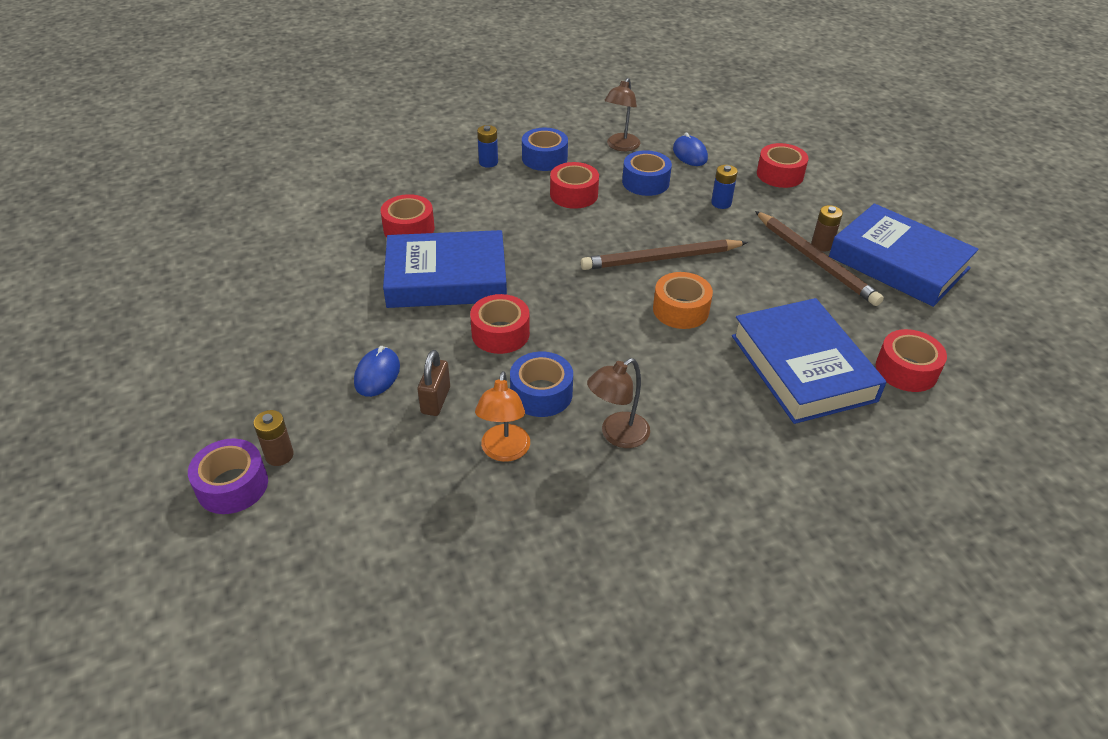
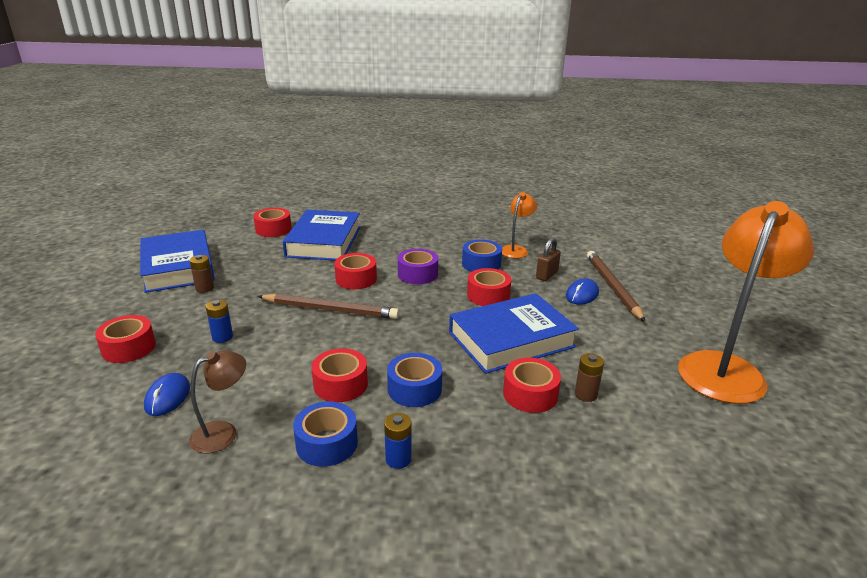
camera: 155 degrees left, 15 degrees down
purple tape [188,439,268,514] -> purple tape moved to [398,249,438,284]
brown battery [253,410,294,466] -> brown battery moved to [575,353,604,402]
blue book [383,230,507,308] -> blue book turned 45 degrees counterclockwise [449,293,579,374]
brown lamp [587,358,650,448] -> none
blue tape [622,150,672,196] -> blue tape moved to [387,353,442,407]
orange tape [653,272,713,329] -> red tape [334,253,377,289]
brown pencil [755,211,884,306] -> brown pencil moved to [587,251,646,322]
none -> orange lamp [678,201,814,404]

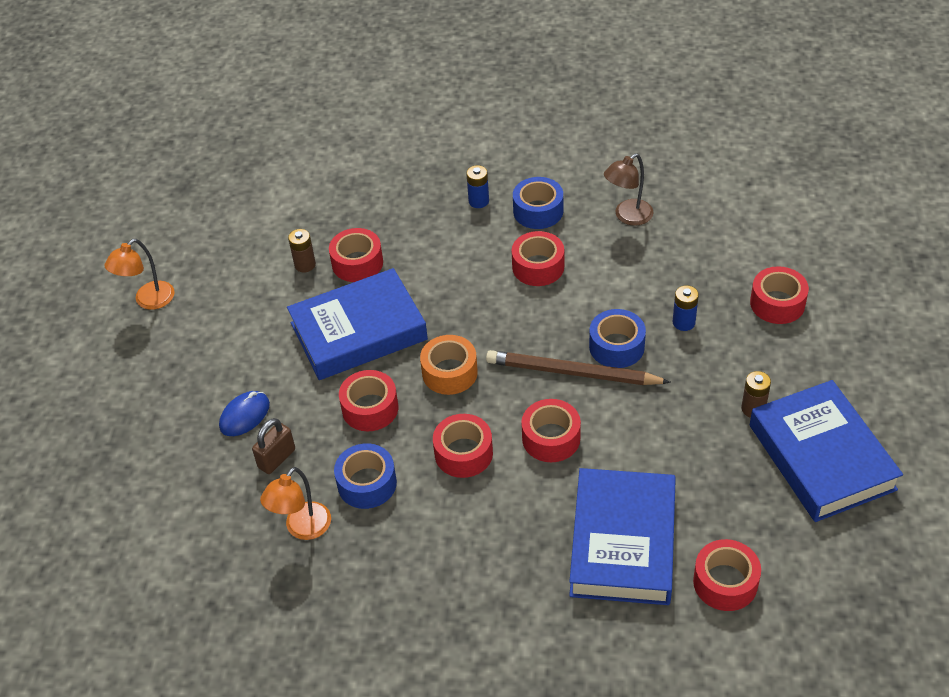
camera: 175 degrees left, 20 degrees up
blue mouse [144,373,190,416] -> none
blue tape [387,353,442,407] -> blue tape moved to [589,309,646,368]
purple tape [398,249,438,284] -> red tape [433,414,493,478]
brown pencil [587,251,646,322] -> none
orange lamp [678,201,814,404] -> orange lamp [105,239,175,310], size x0.47
none -> orange tape [420,335,478,395]

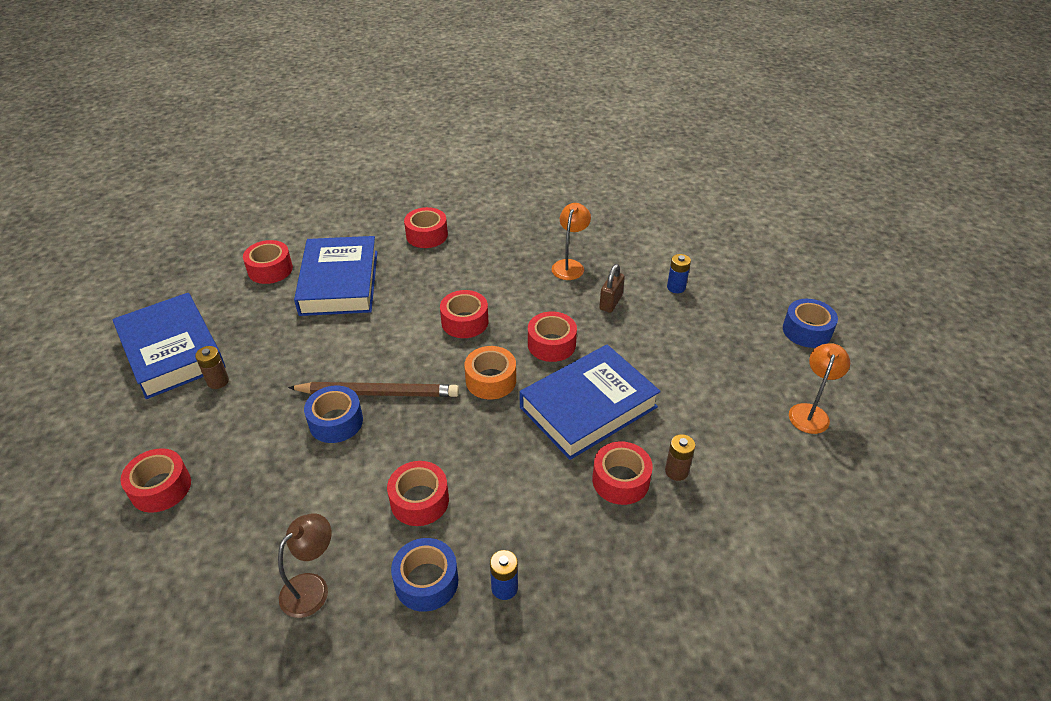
camera: 165 degrees right, 5 degrees down
blue mouse [219,391,270,436] -> none
blue tape [334,443,397,509] -> blue tape moved to [783,299,838,348]
red tape [521,399,581,462] -> red tape moved to [404,207,448,248]
blue battery [673,285,699,331] -> blue battery moved to [667,254,691,293]

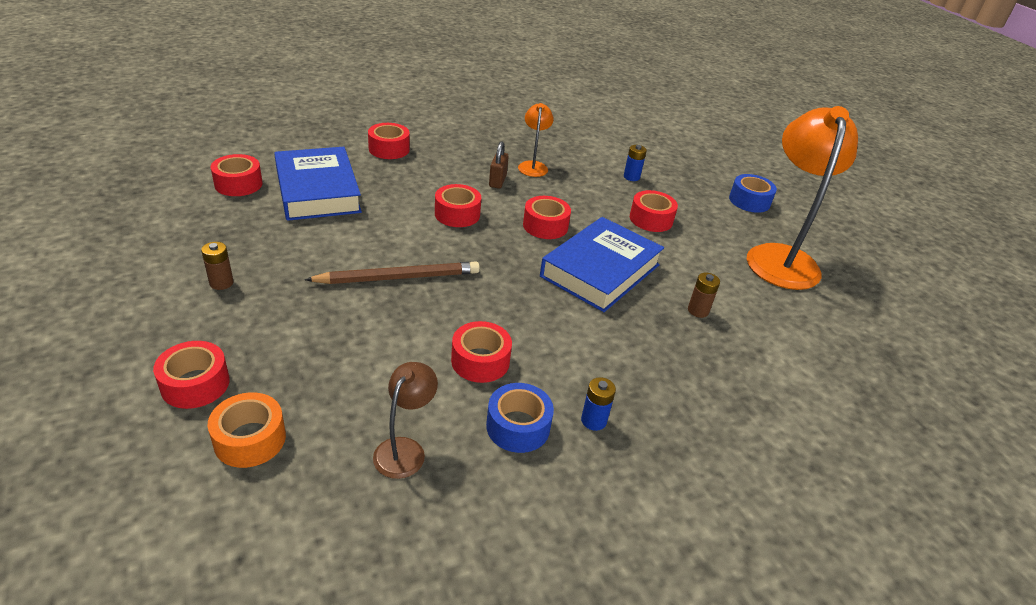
camera: 20 degrees left, 5 degrees down
blue book [112,293,225,399] -> none
blue tape [304,386,363,443] -> none
orange tape [464,346,516,399] -> orange tape moved to [208,392,286,468]
red tape [592,441,653,505] -> red tape moved to [630,190,678,232]
brown padlock [599,264,625,313] -> brown padlock moved to [489,141,509,189]
orange lamp [789,343,850,434] -> orange lamp [747,106,858,290], size x2.12

